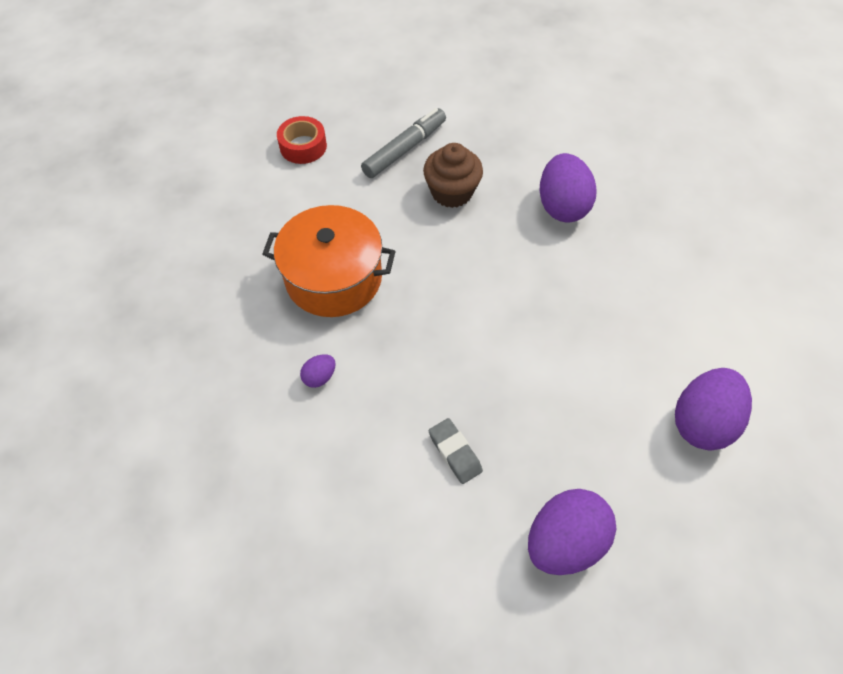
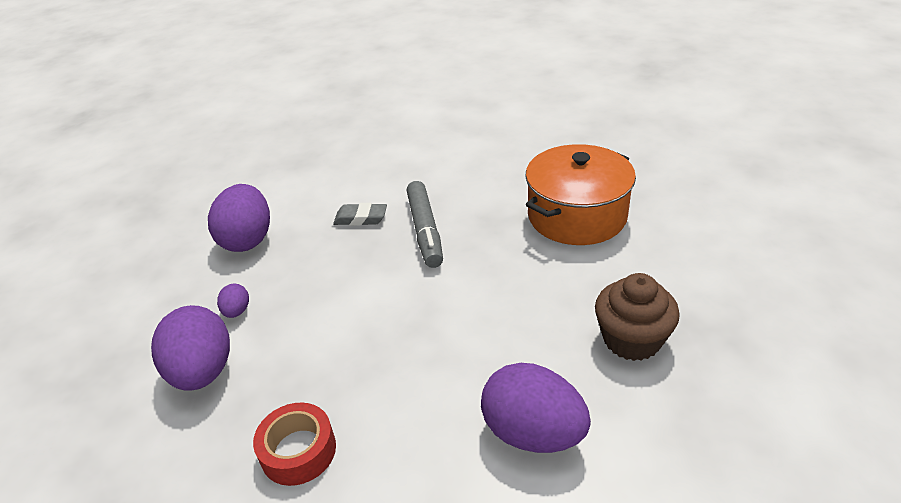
camera: 130 degrees right, 20 degrees down
red tape [277,116,327,164] -> red tape moved to [253,403,336,486]
purple egg [300,354,336,388] -> purple egg moved to [217,284,249,318]
grey marker [361,108,446,178] -> grey marker moved to [407,181,443,268]

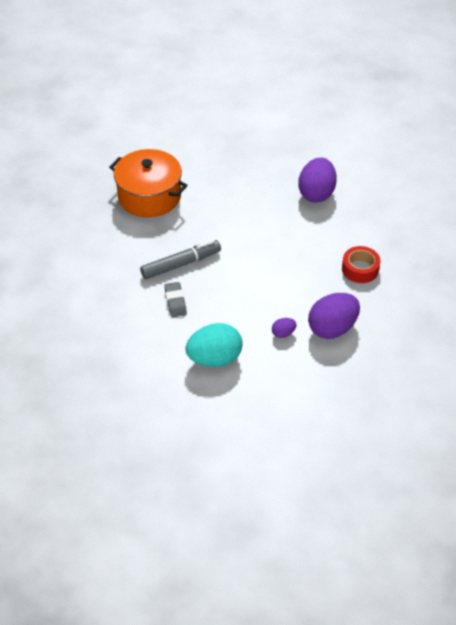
camera: 110 degrees left, 10 degrees up
purple egg [208,184,270,252] -> turquoise egg [185,323,243,367]
brown cupcake [595,273,680,361] -> none

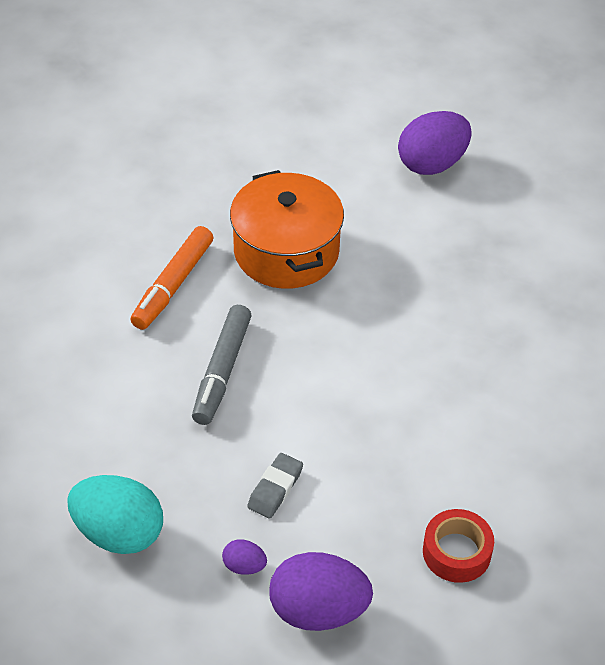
camera: 40 degrees right, 0 degrees up
grey marker [140,240,221,279] -> grey marker turned 90 degrees clockwise [192,305,252,425]
grey eraser [164,282,187,317] -> grey eraser moved to [247,453,303,519]
purple egg [298,158,337,203] -> purple egg moved to [398,111,472,175]
none -> orange marker [130,226,213,330]

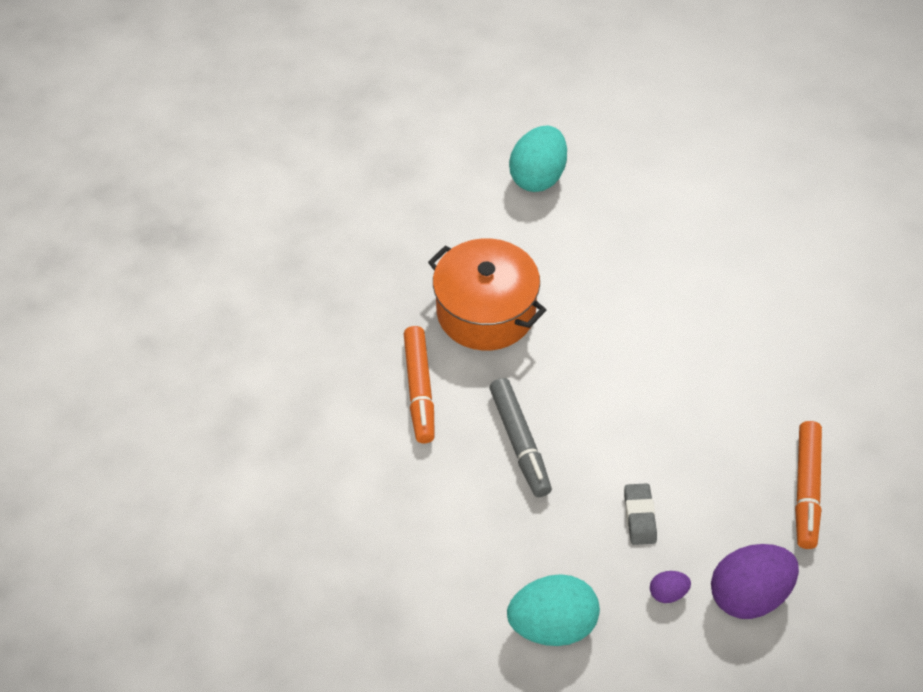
camera: 30 degrees left, 5 degrees up
purple egg [398,111,472,175] -> turquoise egg [509,126,567,192]
red tape [423,509,494,583] -> orange marker [795,421,822,549]

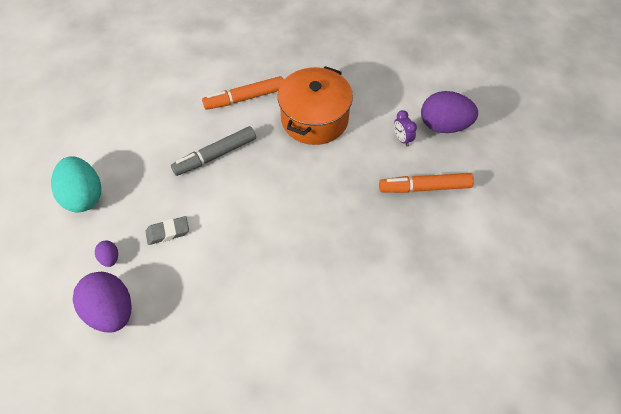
camera: 75 degrees right, 5 degrees up
turquoise egg [509,126,567,192] -> purple egg [421,91,478,133]
orange marker [795,421,822,549] -> orange marker moved to [379,173,474,193]
none -> purple clock [394,110,417,147]

